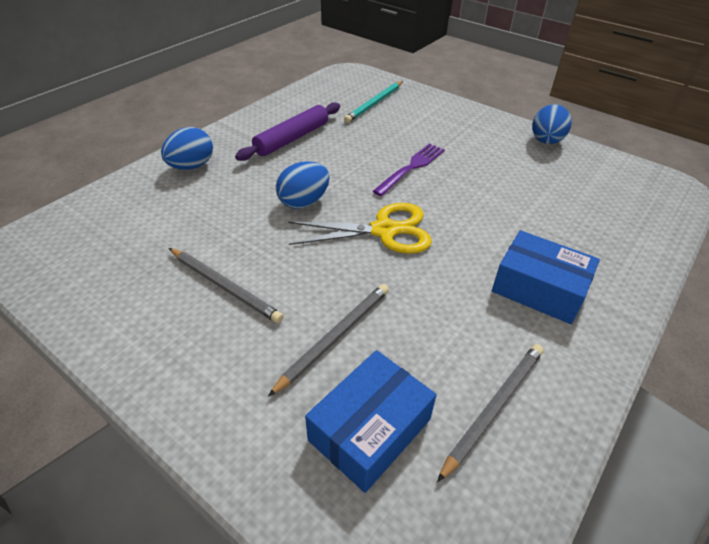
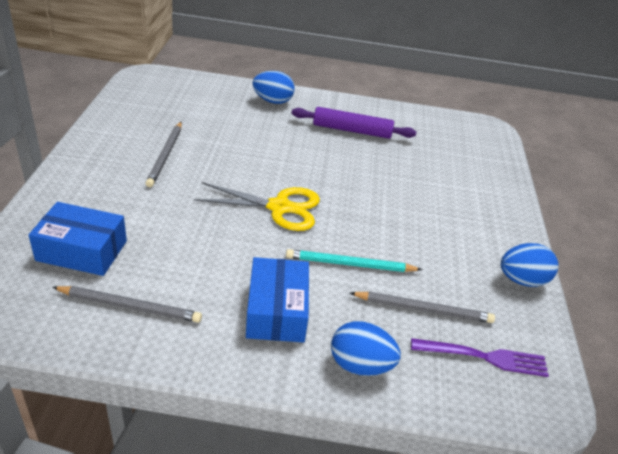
camera: 55 degrees right, 5 degrees down
grey pencil [268,284,389,397] -> grey pencil moved to [350,292,495,323]
blue egg [276,161,329,209] -> blue egg moved to [331,321,401,376]
yellow scissors [288,203,432,254] -> yellow scissors turned 45 degrees counterclockwise [194,182,320,231]
turquoise pencil [344,81,403,123] -> turquoise pencil moved to [286,249,422,272]
purple fork [373,143,445,196] -> purple fork moved to [411,338,549,377]

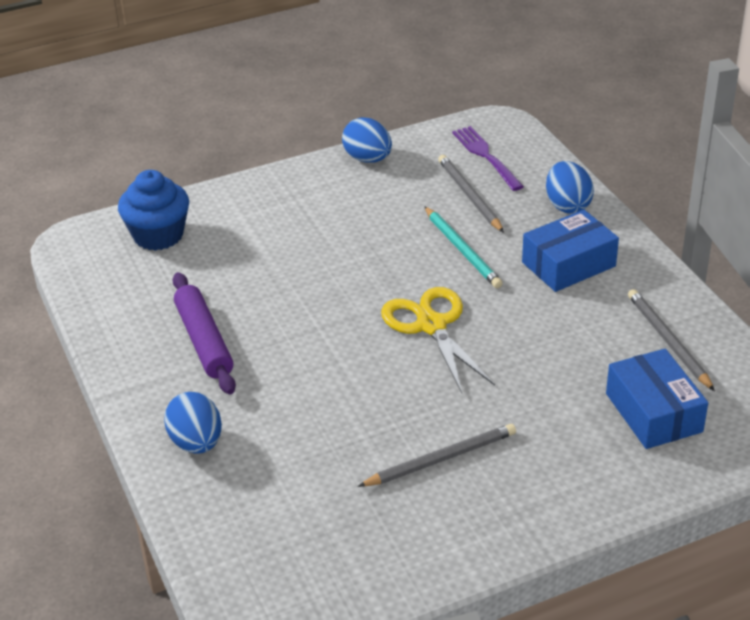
camera: 115 degrees left, 0 degrees up
none -> blue cupcake [118,170,189,251]

